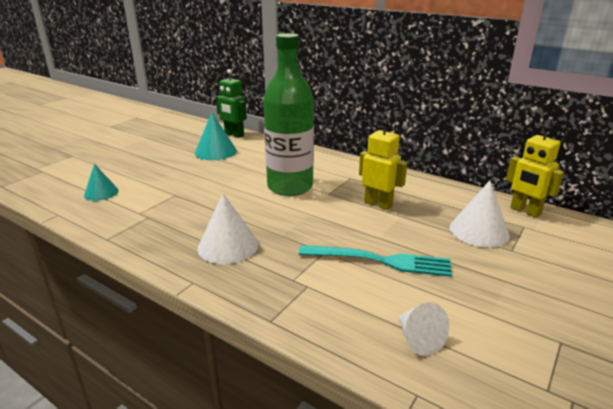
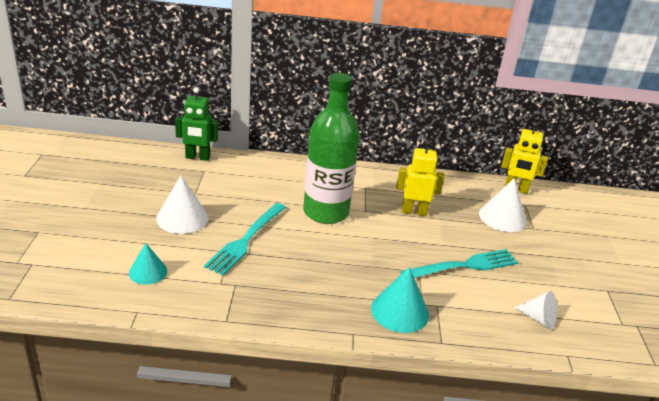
camera: 35 degrees left, 5 degrees up
turquoise cone [195,112,237,160] -> turquoise cone moved to [371,267,429,333]
white cone [198,193,258,264] -> white cone moved to [156,176,209,234]
none -> turquoise fork [204,203,286,276]

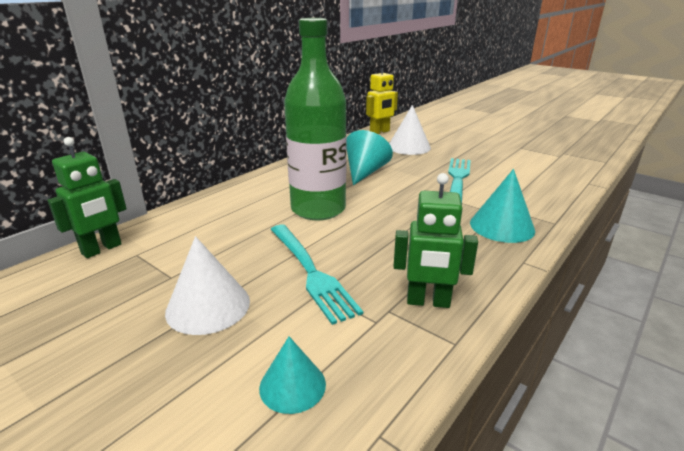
camera: 50 degrees left, 5 degrees down
yellow robot [396,140,445,216] -> turquoise cone [346,130,393,185]
white cone [514,291,557,330] -> none
none -> green robot [394,173,478,308]

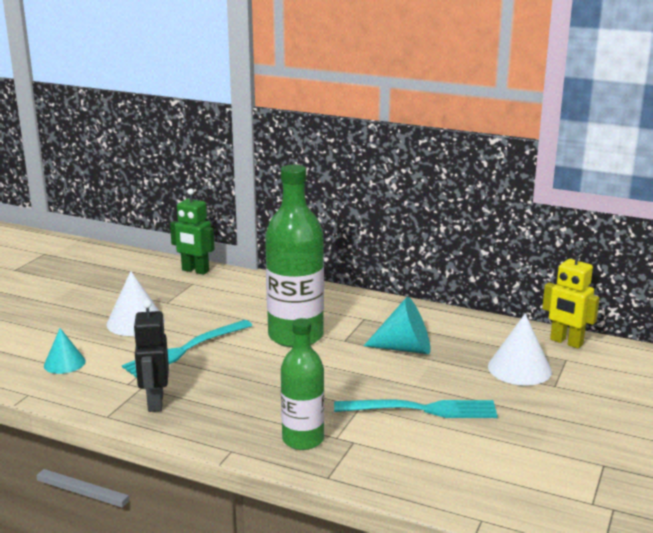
camera: 75 degrees right, 5 degrees down
green robot [394,173,478,308] -> black robot [133,300,169,412]
turquoise cone [470,169,535,243] -> green bottle [281,318,324,450]

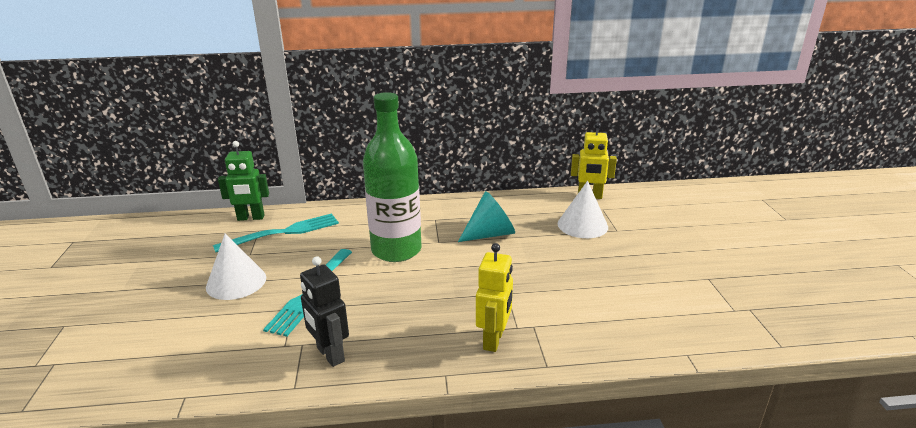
camera: 30 degrees left, 5 degrees up
turquoise cone [44,328,86,374] -> none
green bottle [281,318,324,450] -> yellow robot [476,243,513,352]
turquoise fork [334,400,498,418] -> turquoise fork moved to [213,213,339,253]

